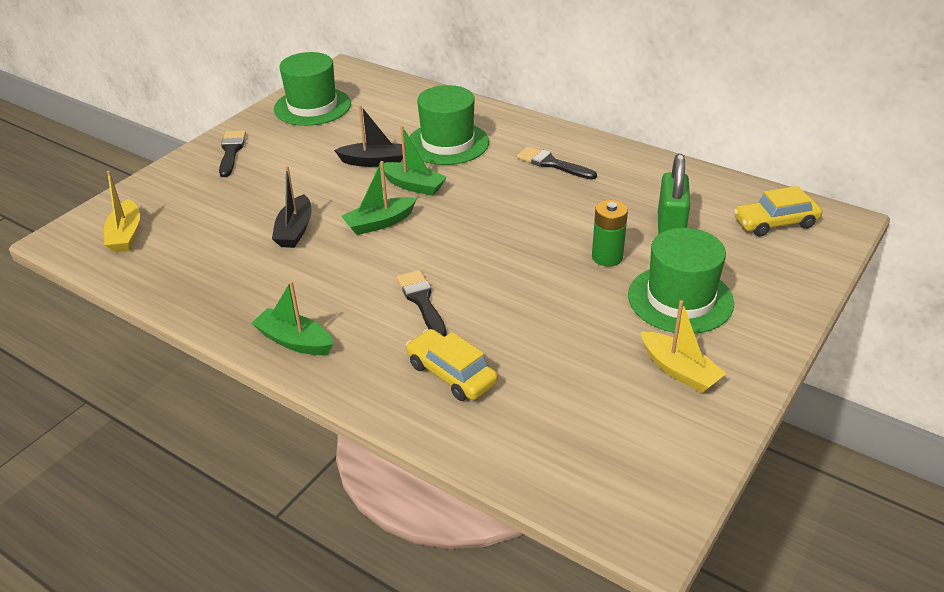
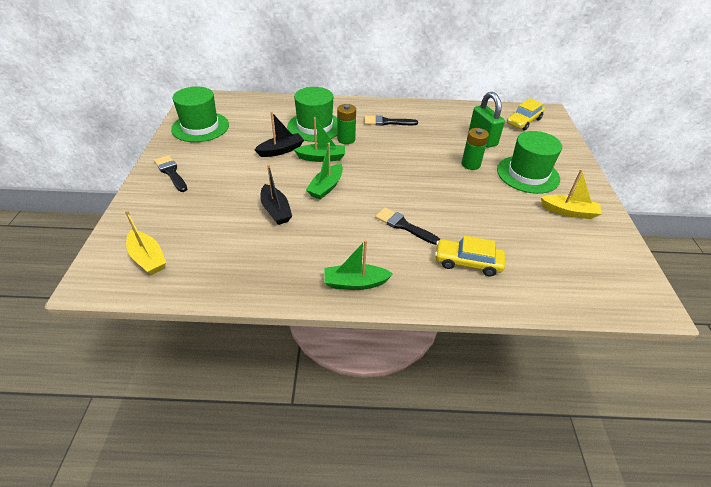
camera: 35 degrees left, 5 degrees up
none -> green battery [337,104,356,144]

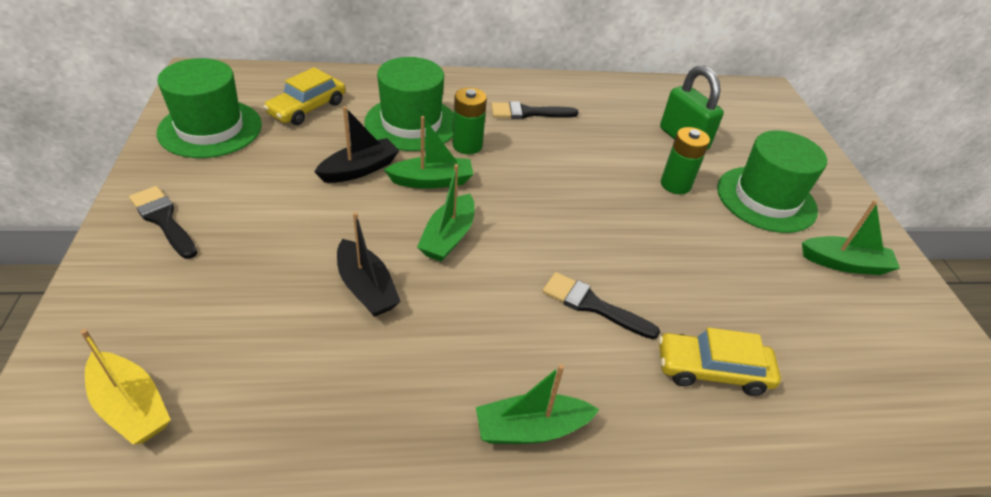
camera: 10 degrees left, 0 degrees up
yellow car [507,98,545,131] -> yellow car moved to [264,67,345,125]
yellow boat [541,169,602,219] -> green boat [802,200,900,275]

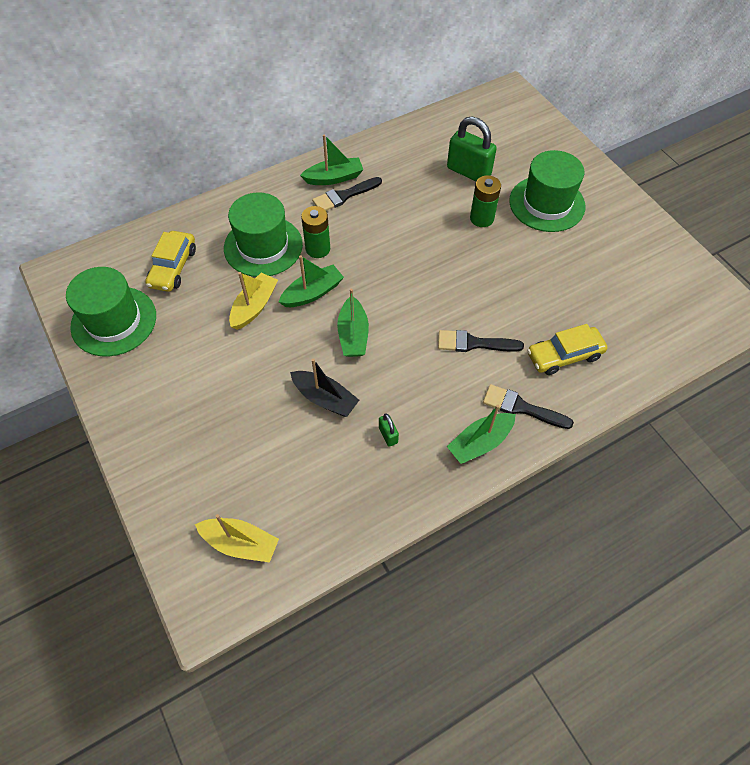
camera: 20 degrees left, 15 degrees up
black brush [129,186,197,259] -> black brush moved to [483,384,574,429]
black boat [314,106,400,183] -> yellow boat [229,272,278,330]
green boat [802,200,900,275] -> green boat moved to [300,134,363,185]
none -> green padlock [379,413,399,447]

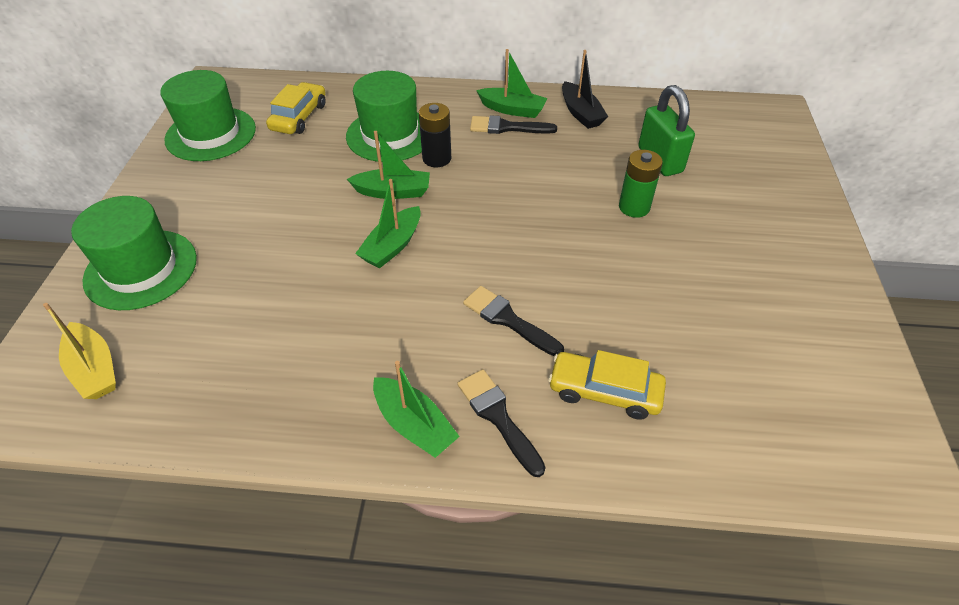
camera: 35 degrees right, 10 degrees down
yellow car [145,231,196,292] -> yellow car turned 150 degrees clockwise [266,82,326,134]
yellow boat [229,272,278,330] -> none
black boat [290,358,359,417] -> black boat moved to [562,50,608,129]
green battery [301,206,330,258] -> black battery [419,103,451,167]
green padlock [379,413,399,447] -> none
green boat [447,404,516,464] -> green boat turned 135 degrees counterclockwise [373,361,460,458]
green hat [509,150,585,232] -> green hat moved to [71,196,197,310]

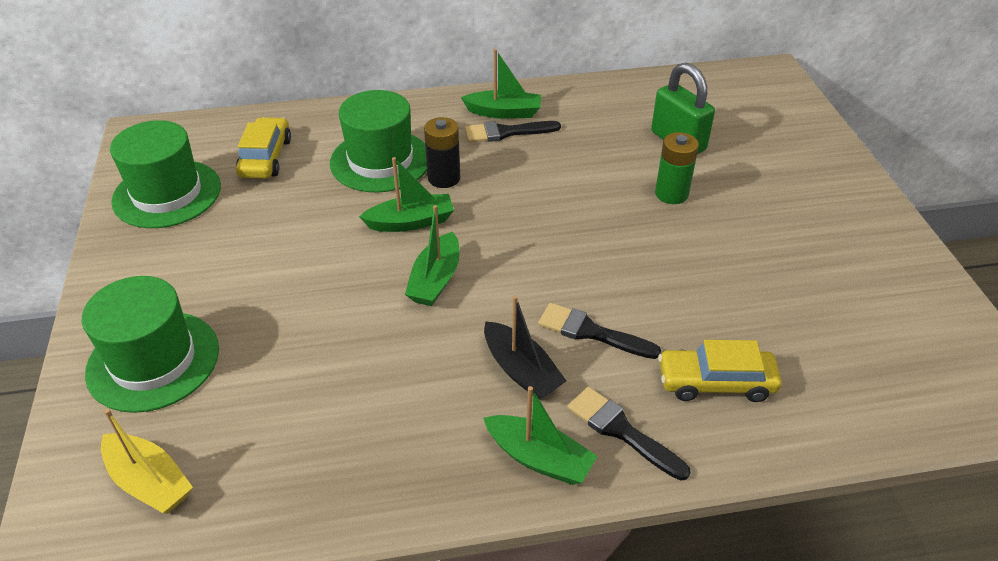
camera: 15 degrees left, 5 degrees down
black boat [562,50,608,129] -> black boat moved to [484,295,566,400]

